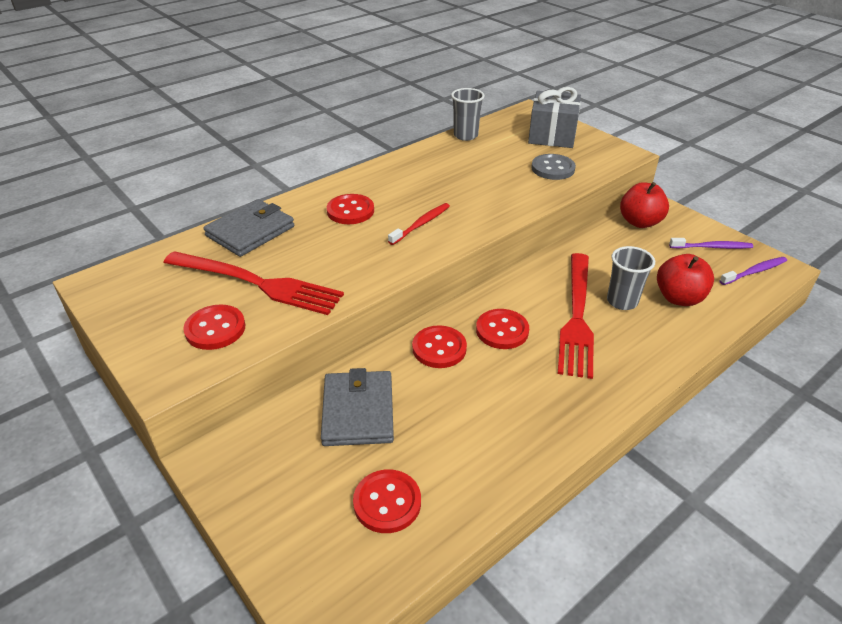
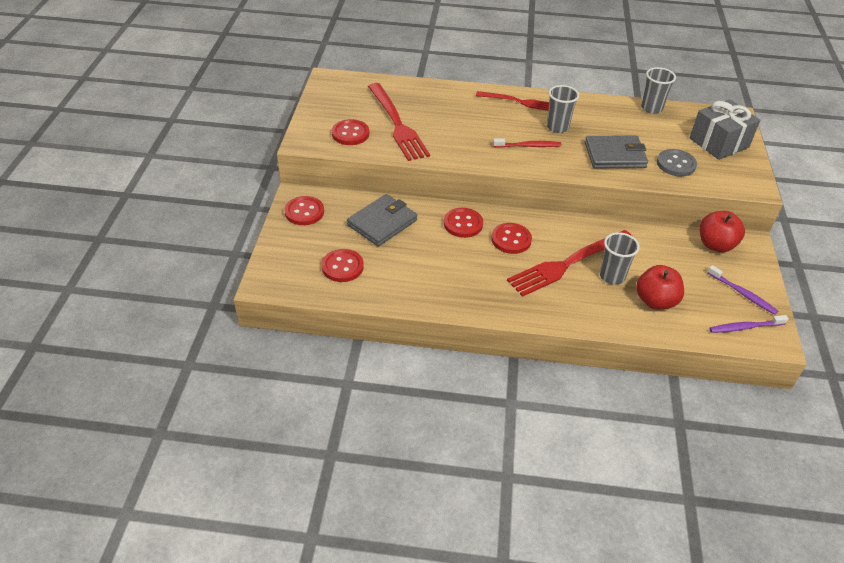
camera: 45 degrees right, 5 degrees up
grey wallet [203,199,294,257] -> grey wallet moved to [585,135,648,168]
red button [327,194,374,224] -> red button moved to [284,196,324,225]
purple toothbrush [720,257,787,285] -> purple toothbrush turned 150 degrees clockwise [709,315,789,333]
none -> red fork [476,91,549,111]
none -> grey cup [547,85,579,133]

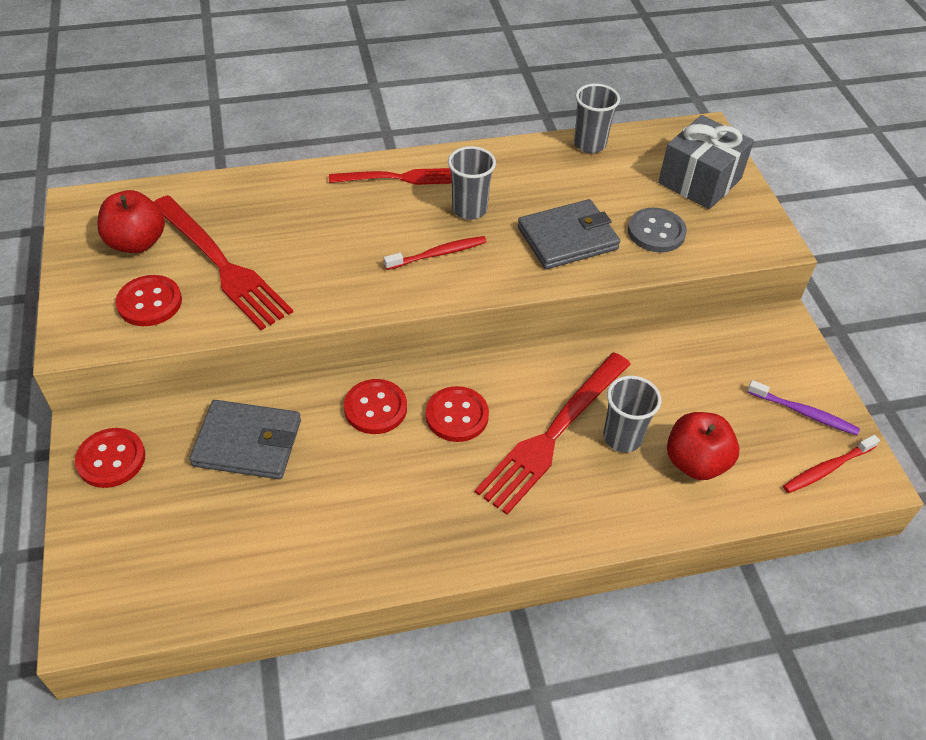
camera: 20 degrees left, 5 degrees up
red button [321,249,364,282] -> none
grey wallet [347,194,417,246] -> grey wallet turned 75 degrees clockwise [189,400,301,479]
red apple [700,211,745,252] -> red apple moved to [97,190,165,253]
purple toothbrush [709,315,789,333] -> red toothbrush [783,435,880,493]

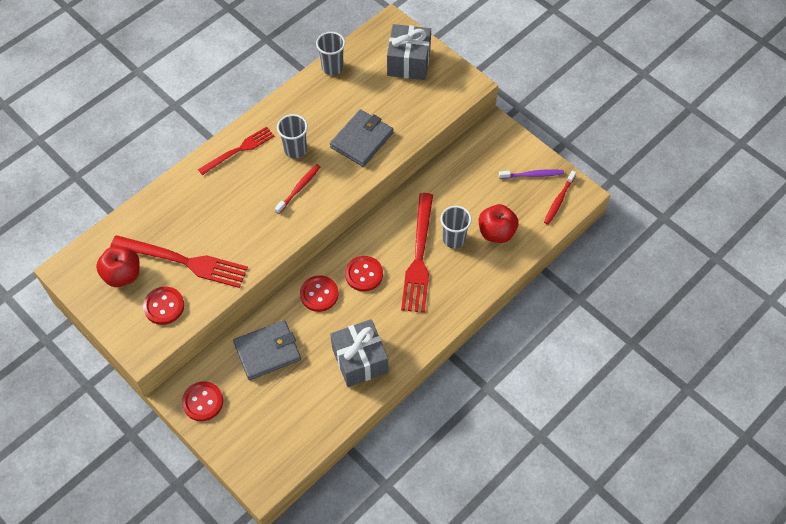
camera: 30 degrees left, 10 degrees up
grey button [628,208,687,252] -> none
none -> grey gift [330,319,388,387]

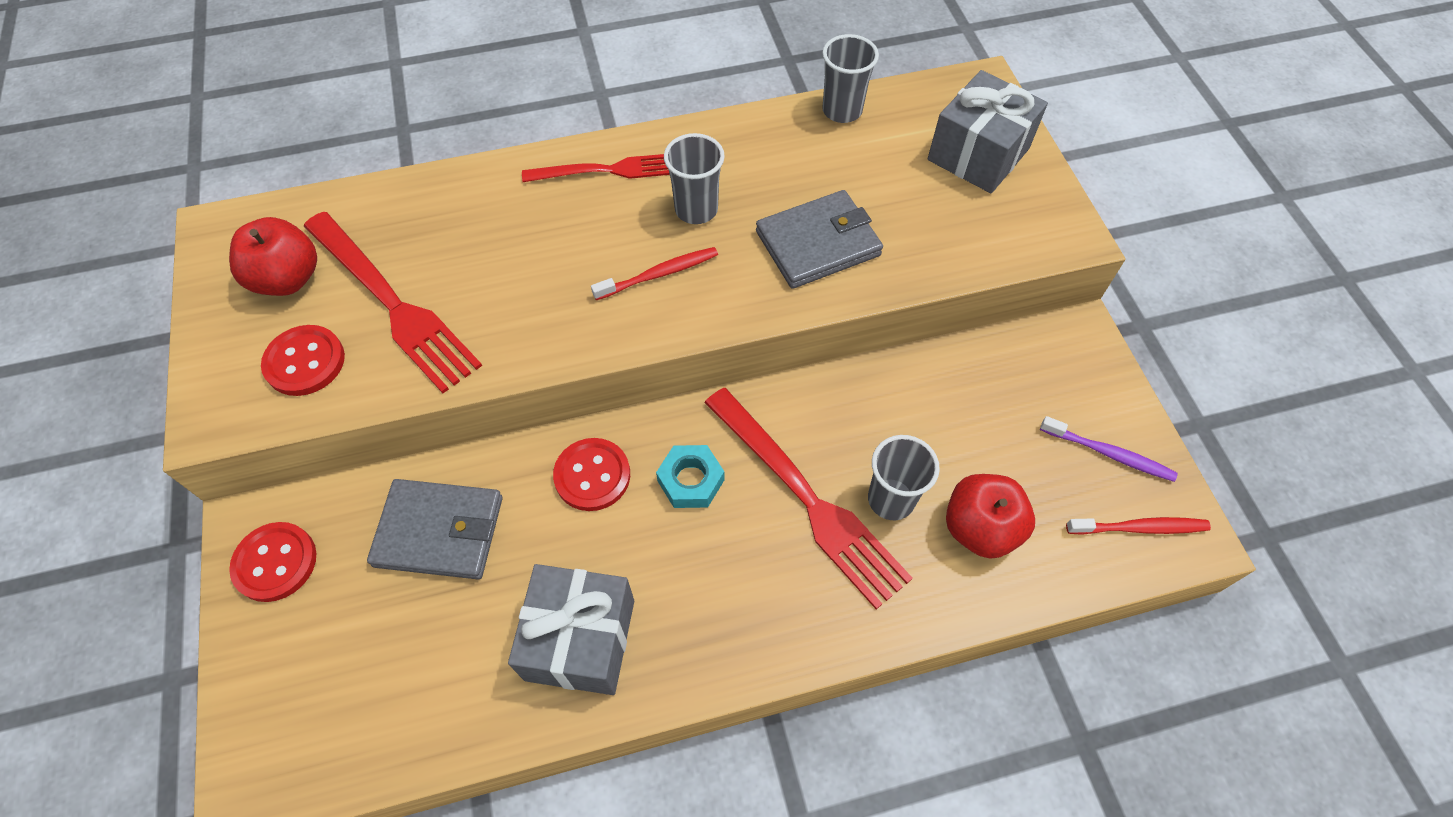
camera: 30 degrees right, 0 degrees up
red button [345,256,383,291] -> turquoise nut [656,445,724,508]
red fork [401,193,433,313] -> red fork turned 75 degrees counterclockwise [704,388,913,609]
red toothbrush [544,170,576,225] -> red toothbrush turned 150 degrees counterclockwise [1066,517,1211,535]

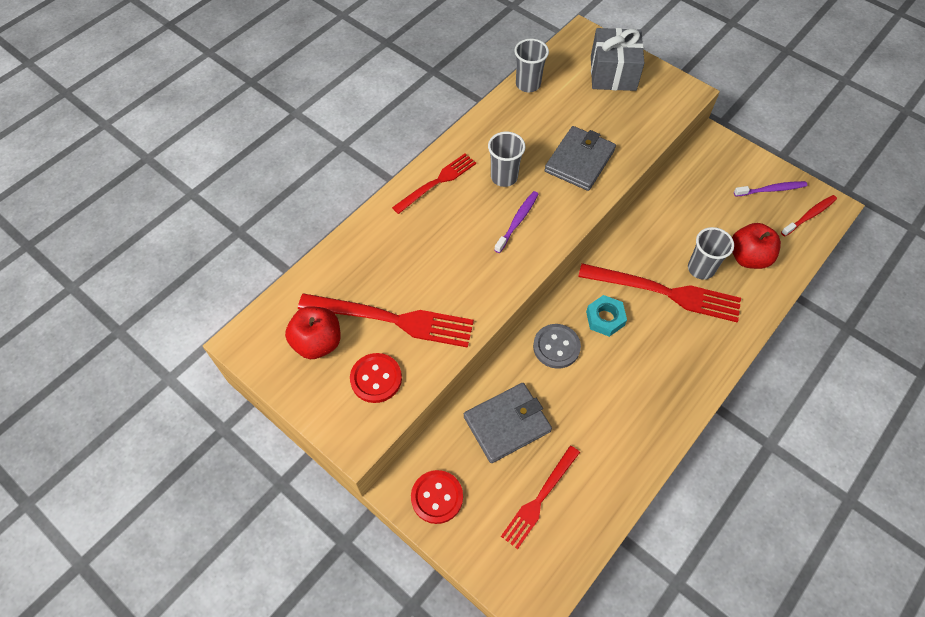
camera: 35 degrees left, 0 degrees up
grey gift [508,564,634,695] -> none
red button [553,438,630,511] -> grey button [533,324,581,369]
red toothbrush [591,247,718,300] -> purple toothbrush [494,191,539,253]
none -> red fork [501,446,580,549]

